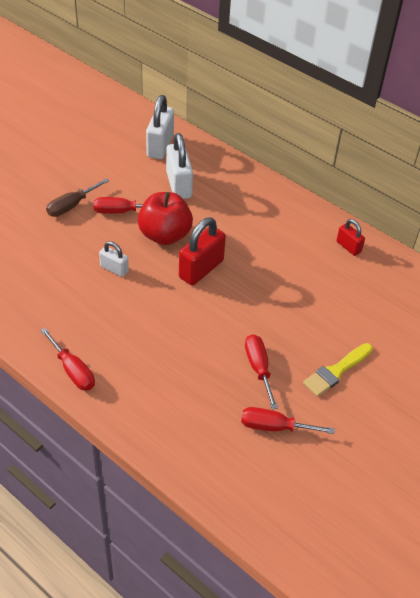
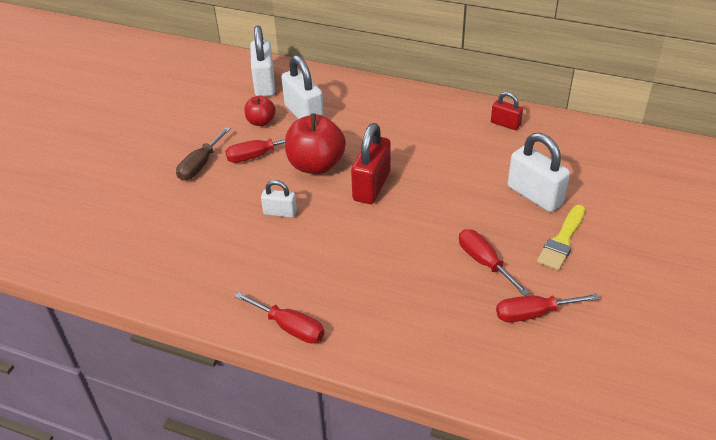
camera: 15 degrees left, 5 degrees down
none -> red apple [244,96,276,126]
none -> white padlock [508,133,570,212]

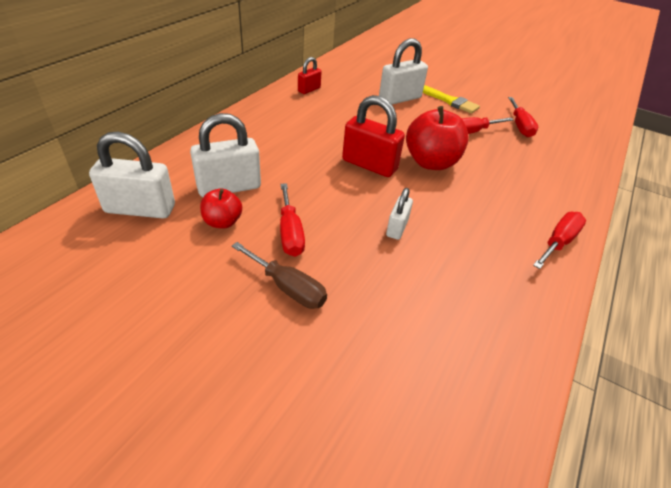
camera: 85 degrees left, 0 degrees up
red apple [285,113,346,174] -> red apple moved to [406,106,469,170]

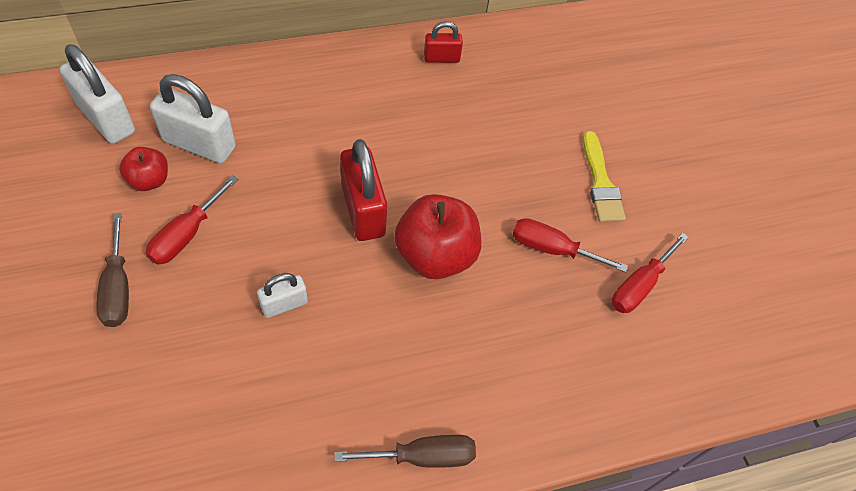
camera: 40 degrees right, 15 degrees up
white padlock [379,38,428,104] -> none
red screwdriver [533,212,586,269] -> brown screwdriver [334,435,476,468]

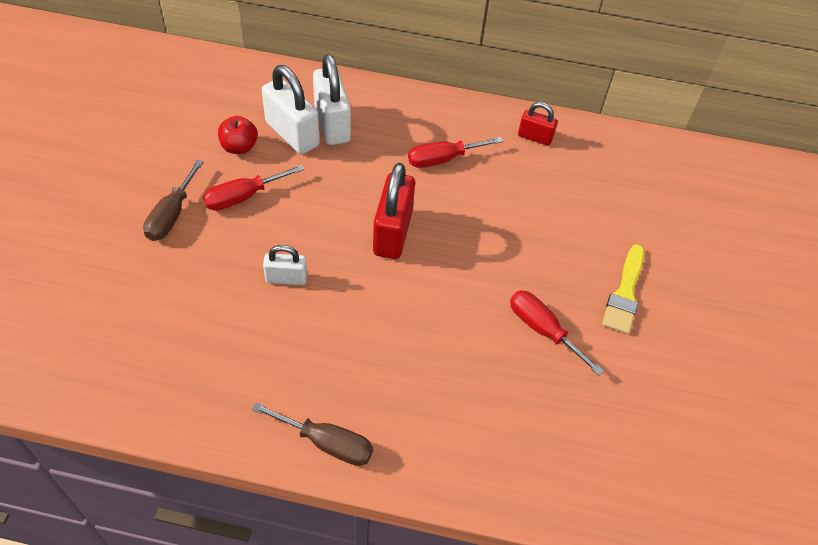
camera: 30 degrees right, 5 degrees down
white padlock [60,44,135,144] -> white padlock moved to [313,54,351,145]
red apple [394,194,481,279] -> none
red screwdriver [612,233,689,313] -> red screwdriver moved to [408,137,503,168]

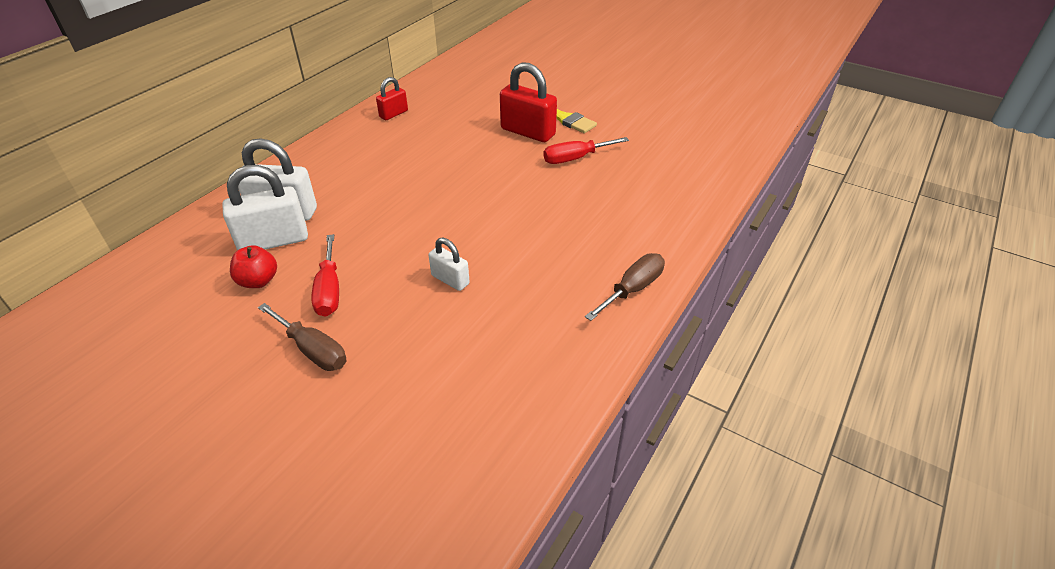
camera: 65 degrees left, 10 degrees down
white padlock [263,245,307,285] -> white padlock turned 75 degrees counterclockwise [428,238,470,291]
red padlock [373,163,415,259] -> red padlock moved to [500,62,557,142]
red screwdriver [408,137,503,168] -> none

